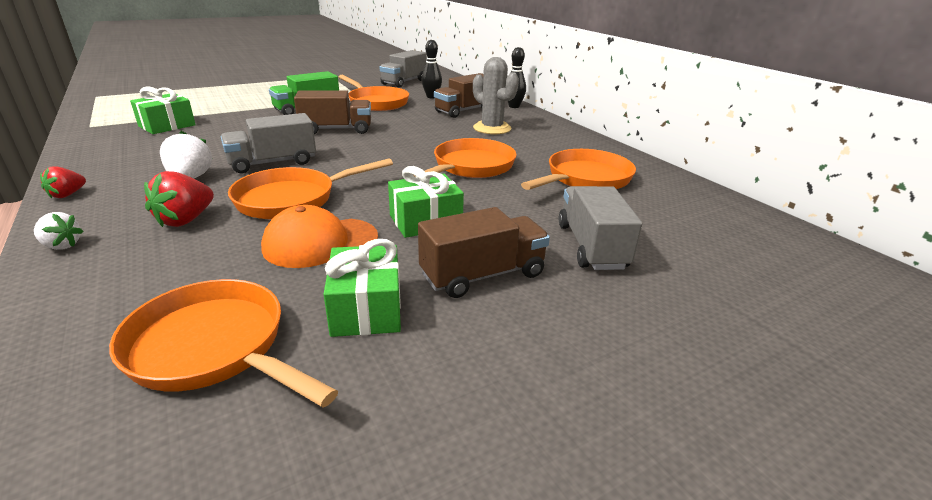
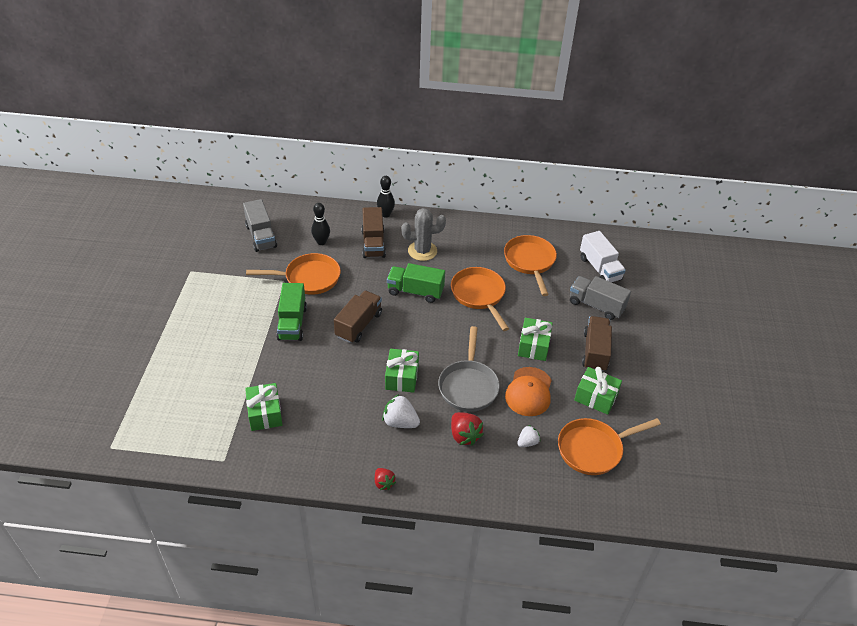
camera: 55 degrees left, 15 degrees up
white strawberry [34,212,83,250] -> white strawberry moved to [517,425,540,447]
grey truck [221,113,316,173] -> green gift [385,349,419,393]
orange pan [228,158,393,220] -> grey pan [438,326,500,412]
none -> green truck [387,263,445,303]
none -> white truck [580,231,626,282]

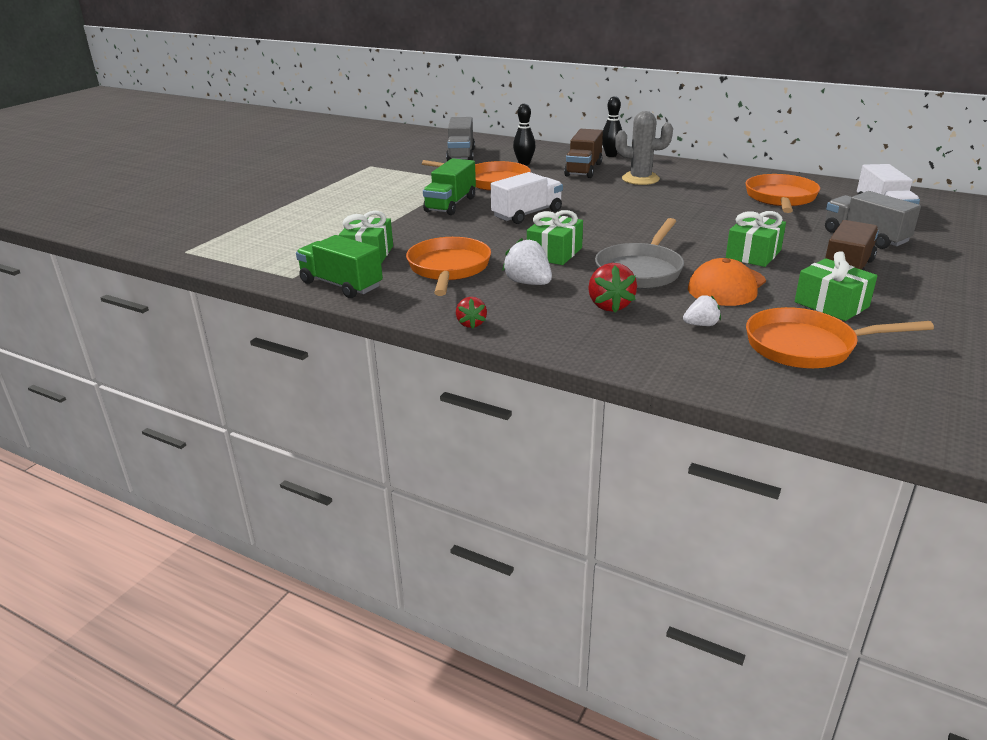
camera: 25 degrees right, 15 degrees down
brown truck [334,291,382,343] -> white truck [491,172,563,224]
green truck [387,263,445,303] -> green truck moved to [296,235,383,298]
orange pan [451,267,509,331] -> orange pan moved to [406,237,491,296]

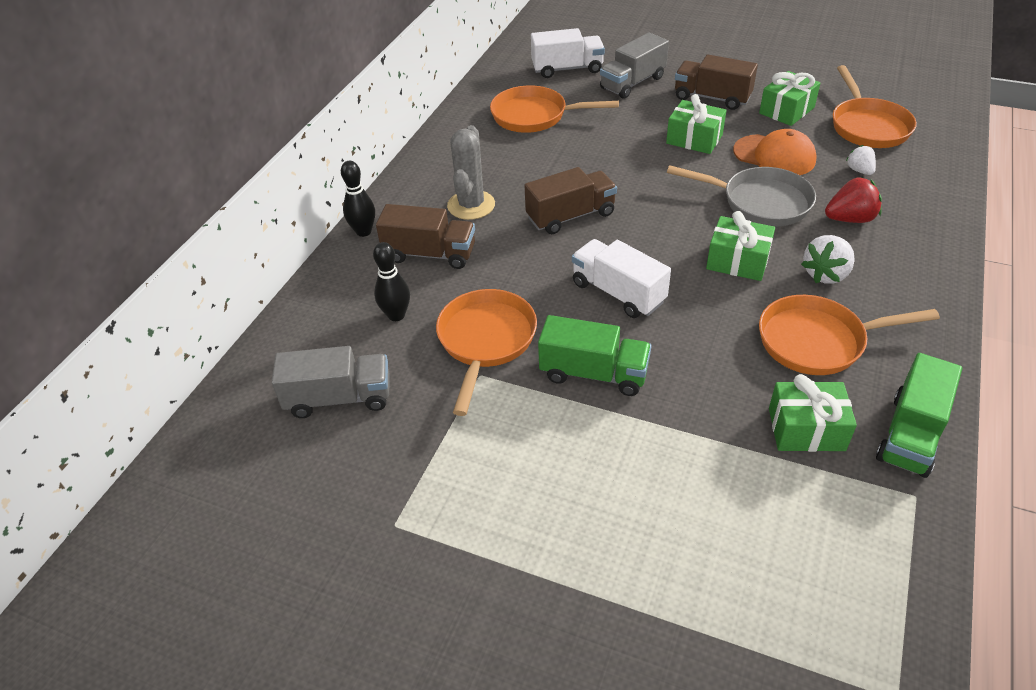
camera: 95 degrees left, 15 degrees up
red strawberry [456,297,487,328] -> none
none -> brown truck [524,167,617,234]

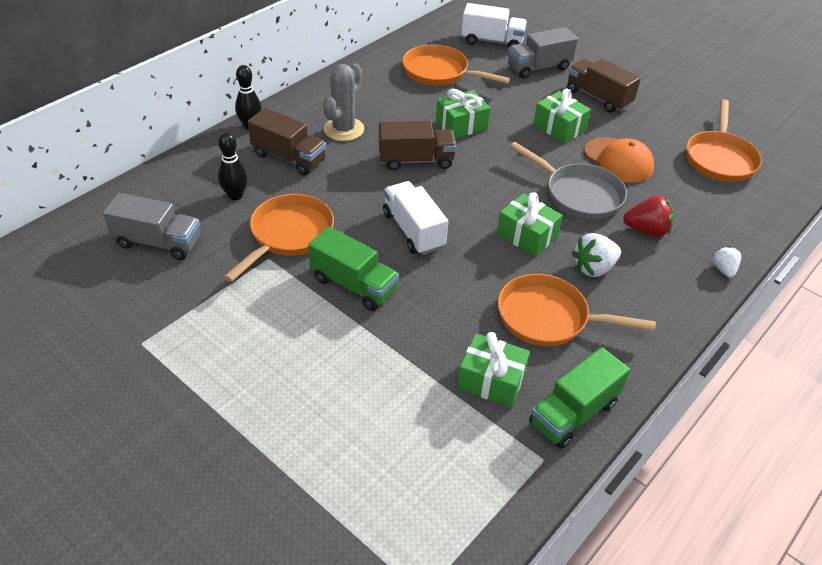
camera: 15 degrees right, 0 degrees up
green gift [759,71,821,126] -> green gift moved to [436,89,490,138]
white strawberry [846,145,876,175] -> white strawberry moved to [713,246,741,278]

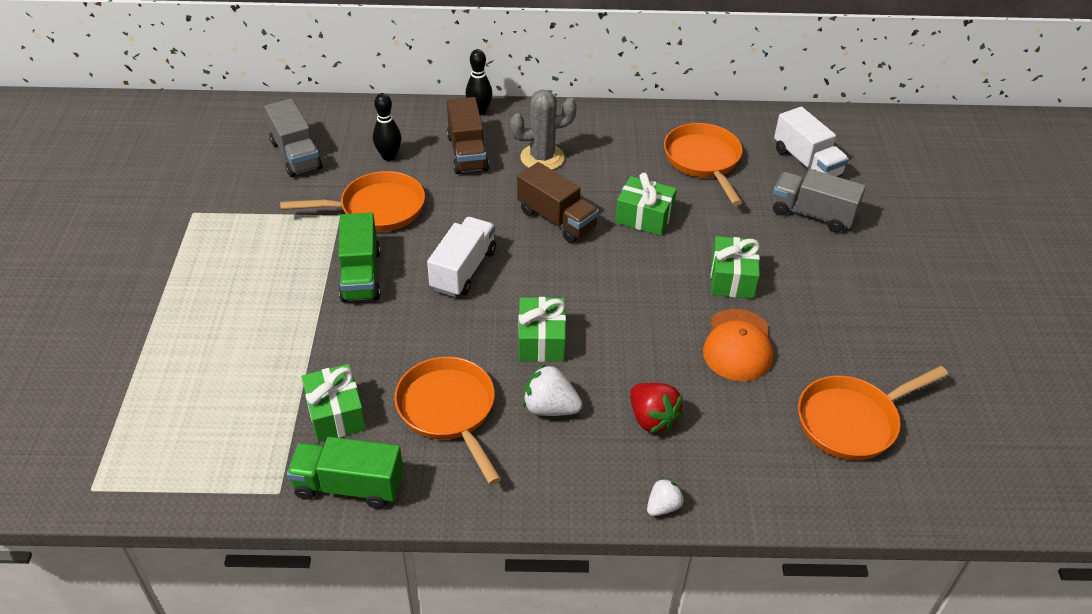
camera: 50 degrees right, 0 degrees up
grey pan [510,142,627,220] -> none
brown truck [567,58,641,113] -> none

